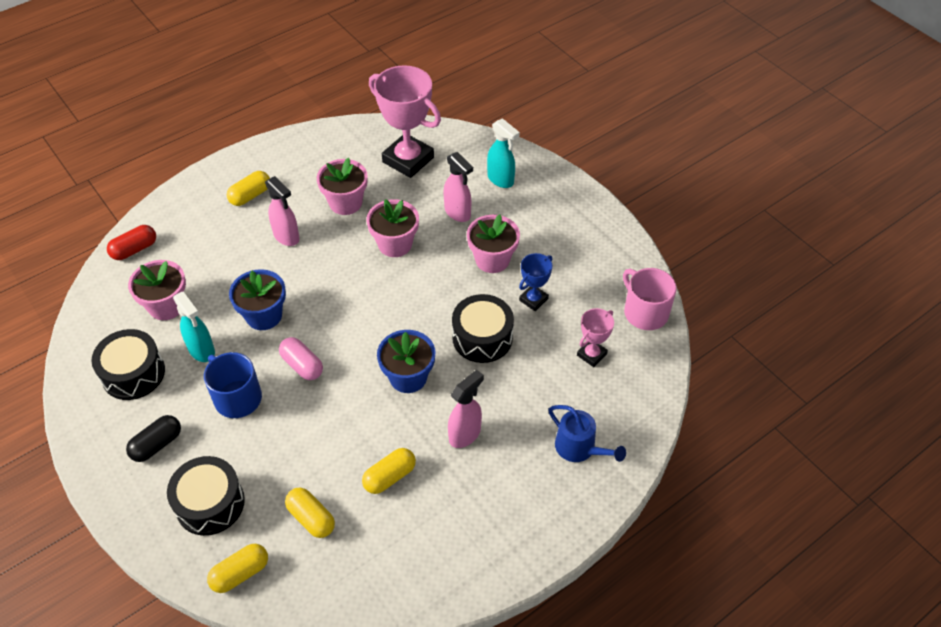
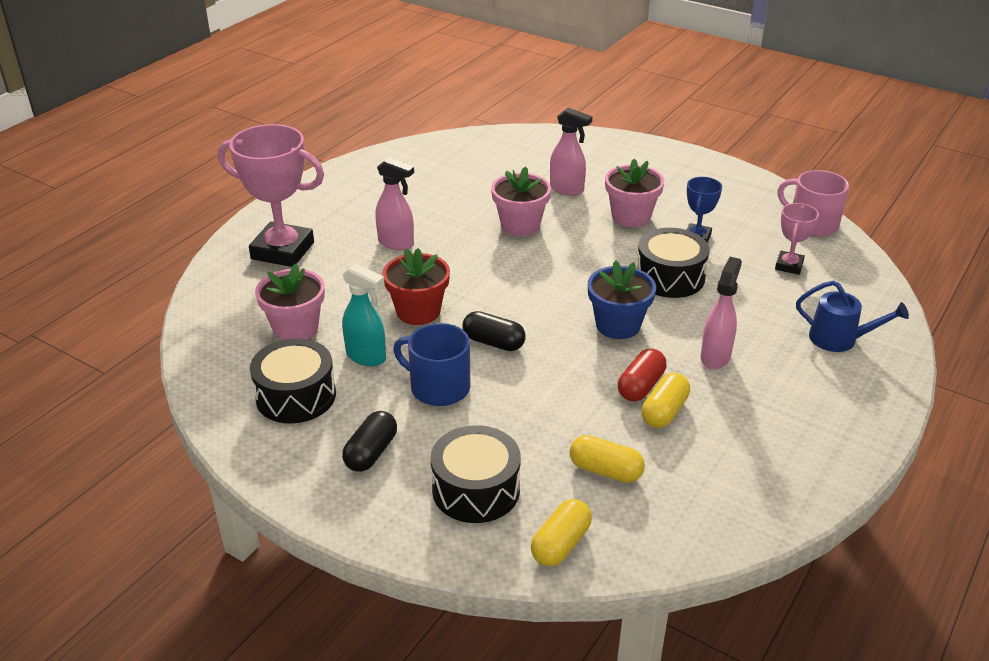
camera: 20 degrees left, 15 degrees down
red capsule [107,225,156,260] -> red capsule moved to [618,348,667,402]
yellow capsule [227,171,270,206] -> none
blue flower pot [229,269,286,330] -> red flower pot [383,248,450,325]
pink capsule [279,337,323,380] -> black capsule [462,311,526,351]
pink flower pot [317,158,368,215] -> none
pink trophy [369,65,441,178] -> pink trophy moved to [218,124,324,267]
turquoise spray bottle [487,118,520,188] -> none

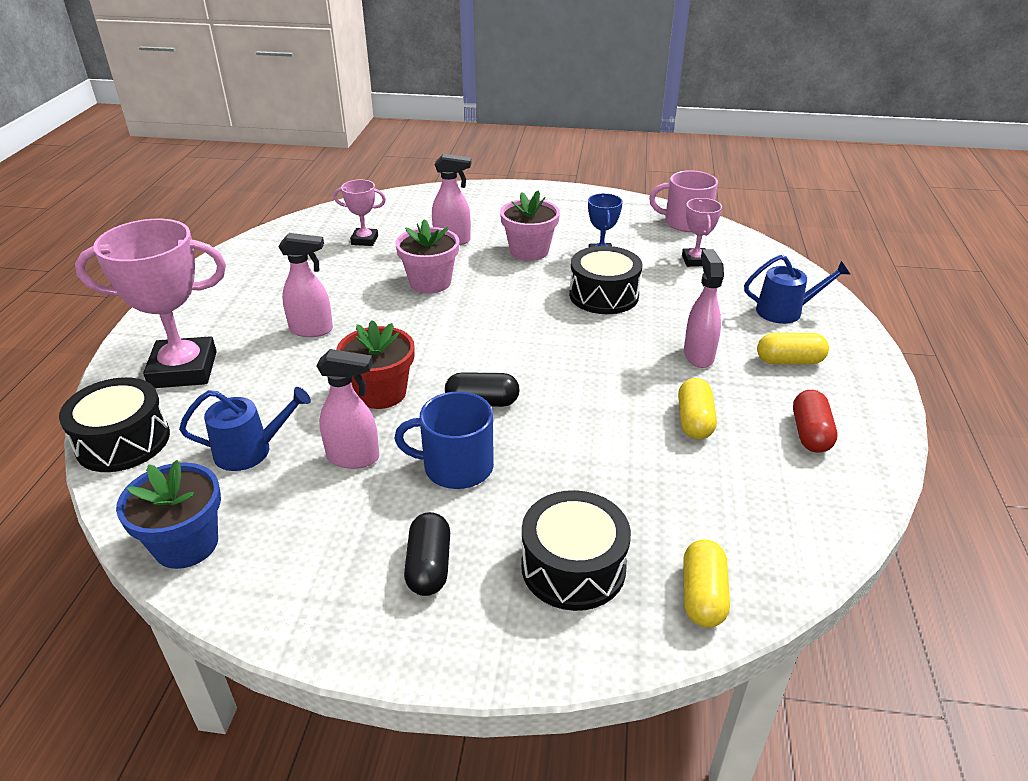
camera: 25 degrees left, 0 degrees up
black drum [250,338,336,424] -> black drum moved to [59,377,170,472]
pink flower pot [255,264,325,340] -> blue watering can [179,387,311,471]
turquoise spray bottle [342,263,386,366] -> pink spray bottle [316,349,379,469]
yellow capsule [570,435,645,483] -> yellow capsule moved to [757,333,829,364]
blue flower pot [588,260,656,339] -> blue flower pot moved to [116,460,221,569]
red capsule [618,348,667,402] -> red capsule moved to [793,390,837,453]
none -> pink trophy [333,180,386,246]

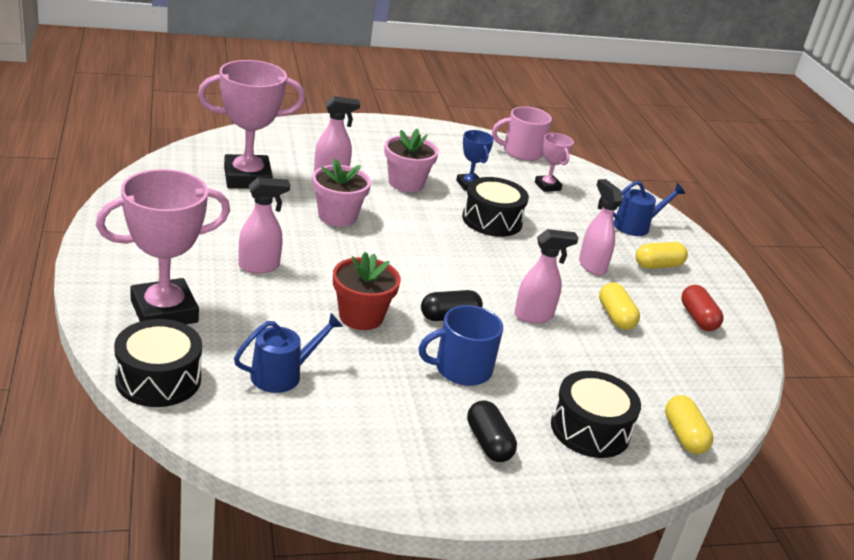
camera: 25 degrees left, 5 degrees down
blue flower pot [116,460,221,569] -> none
pink spray bottle [316,349,379,469] -> pink spray bottle moved to [514,229,579,324]
pink trophy [333,180,386,246] -> pink trophy [198,60,305,189], size x1.99

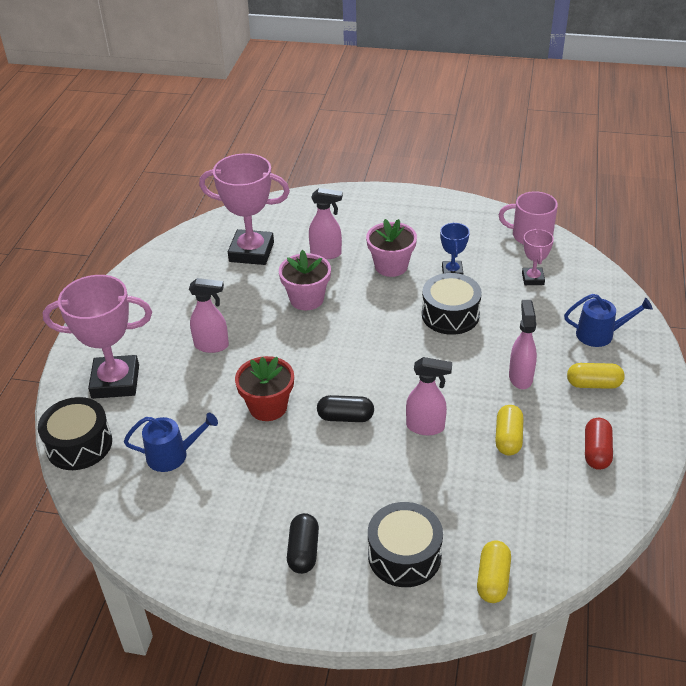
camera: 30 degrees right, 10 degrees up
blue mug [419,305,503,386] -> none

